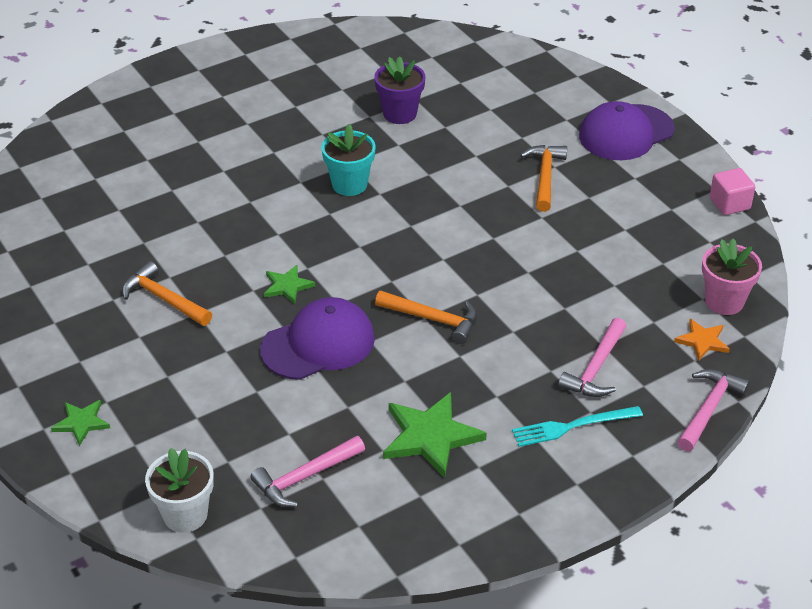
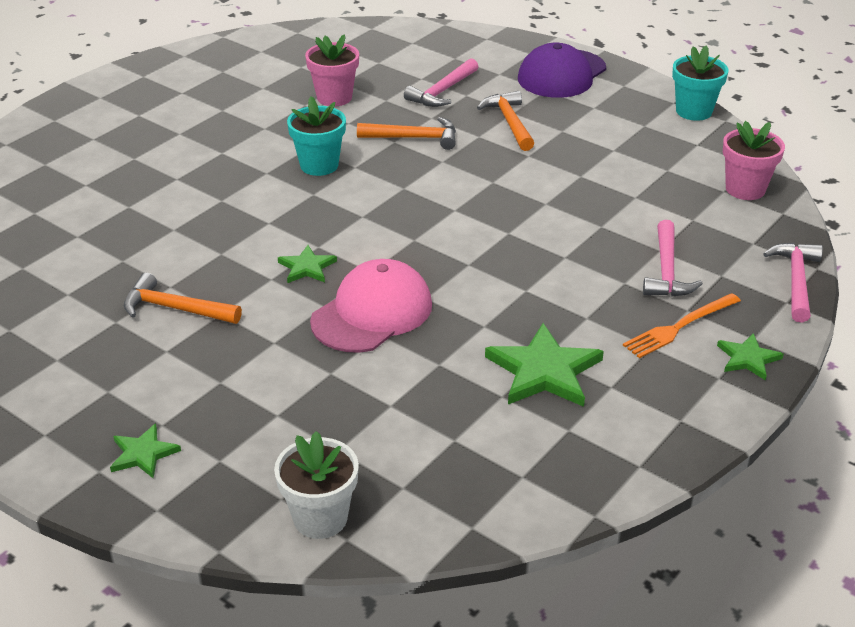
camera: 20 degrees left, 5 degrees down
pink hammer [250,436,365,507] -> pink hammer moved to [404,58,478,107]
purple cap [260,297,375,380] -> pink cap [310,259,432,353]
purple flower pot [374,56,425,124] -> pink flower pot [305,34,359,106]
orange hammer [375,291,477,344] -> orange hammer moved to [357,117,456,150]
turquoise fork [512,406,643,447] -> orange fork [623,293,741,358]
orange star [674,319,730,361] -> none
pink cube [710,168,755,215] -> turquoise flower pot [672,46,728,121]
none -> green star [717,333,784,381]

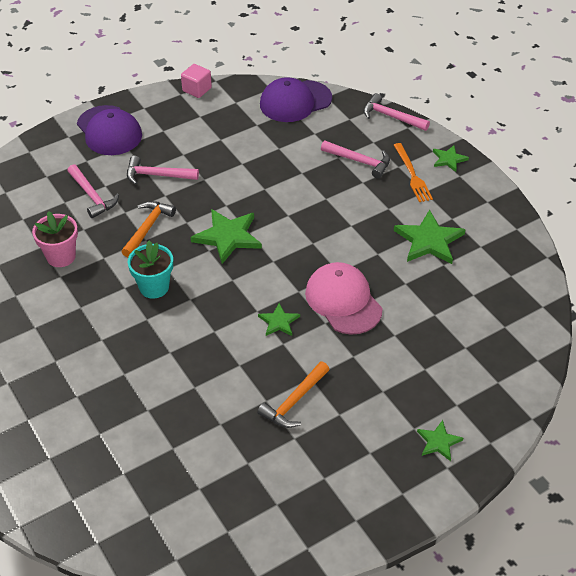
camera: 70 degrees left, 10 degrees up
white flower pot [274,431,359,539] -> none
orange hammer [477,91,534,151] -> pink hammer [127,156,199,185]
turquoise flower pot [672,46,728,121] -> pink cube [181,64,212,98]
pink flower pot [723,121,785,200] -> purple cap [260,77,332,122]
none -> green star [191,209,262,264]

